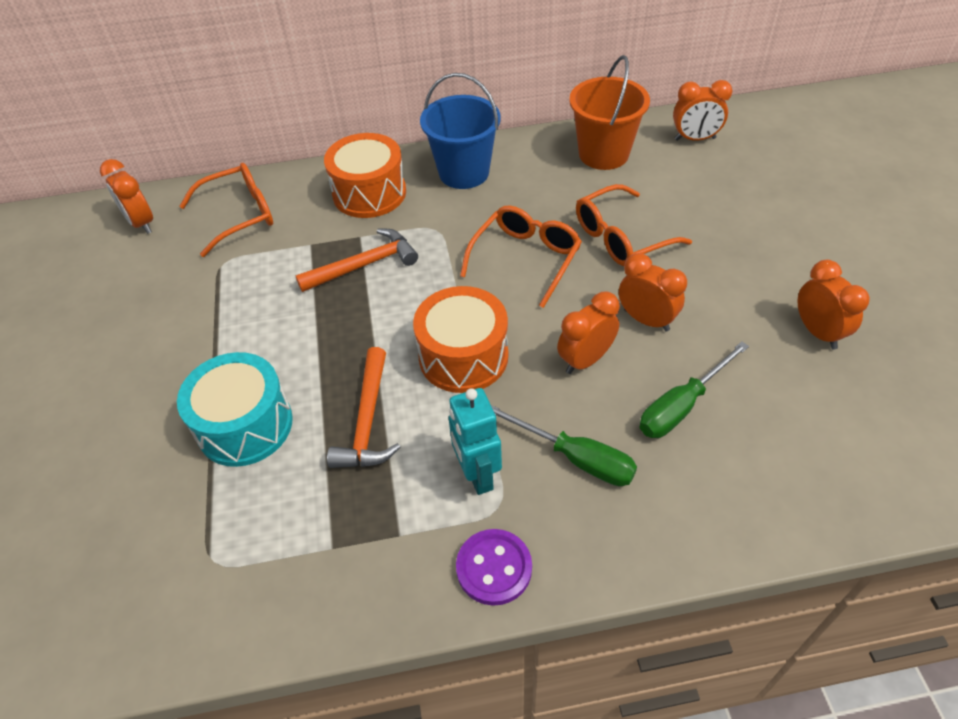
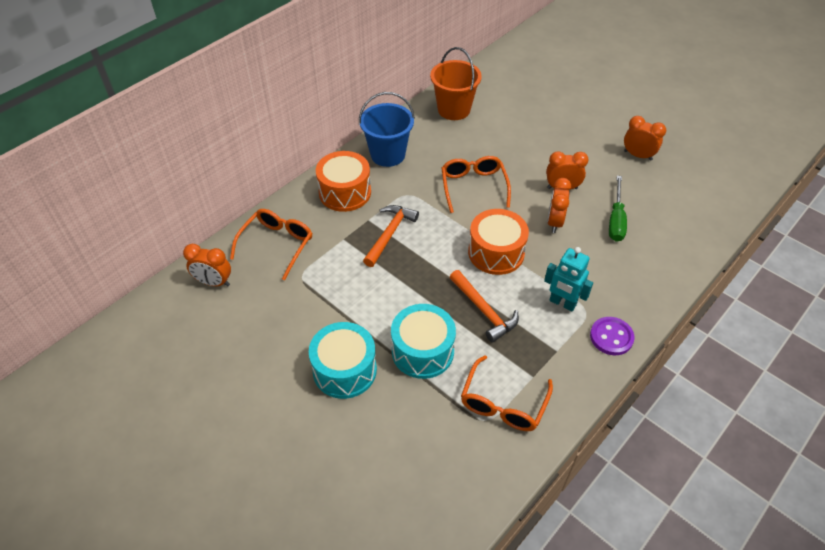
camera: 40 degrees left, 0 degrees up
green screwdriver [491,405,637,486] -> none
orange glasses [576,184,692,266] -> orange glasses moved to [461,355,553,431]
orange clock [673,80,732,141] -> none
none -> turquoise drum [309,322,377,399]

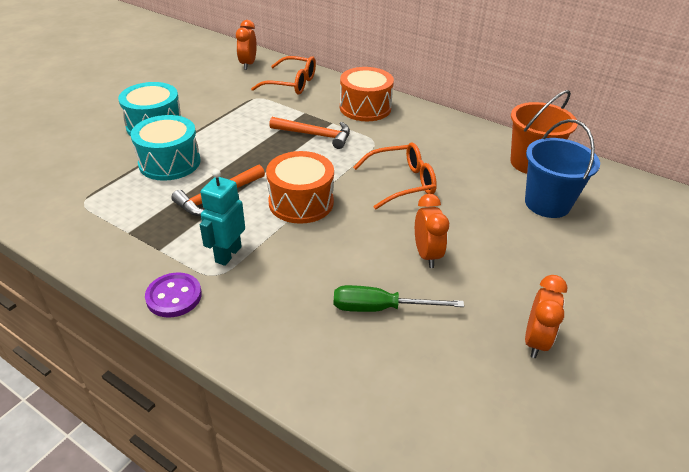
camera: 80 degrees right, 10 degrees down
blue bucket [359,92,415,167] -> blue bucket moved to [525,119,600,218]
orange glasses [461,355,553,431] -> none
orange clock [547,178,571,233] -> none

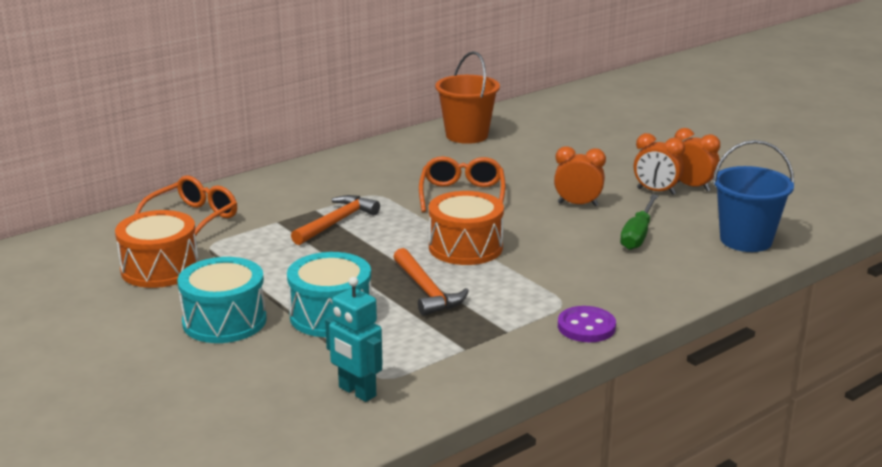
camera: 70 degrees left, 15 degrees down
turquoise robot [200,169,245,266] -> turquoise robot moved to [325,277,383,402]
orange clock [236,20,257,70] -> orange clock moved to [634,133,685,195]
orange drum [340,67,394,121] -> orange drum moved to [115,210,199,288]
blue bucket [525,119,600,218] -> blue bucket moved to [712,140,794,252]

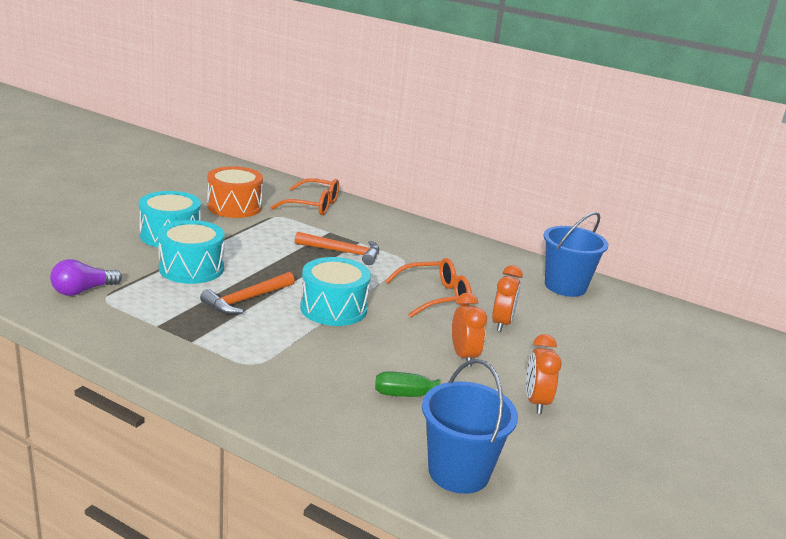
camera: 65 degrees right, 0 degrees up
turquoise robot [325,277,383,402] -> purple light bulb [50,259,122,296]
orange drum [429,191,504,265] -> turquoise drum [300,257,371,326]
orange bucket [435,51,500,144] -> blue bucket [543,212,609,297]
purple button [558,306,616,342] -> none
orange clock [674,128,720,191] -> orange clock moved to [492,265,523,332]

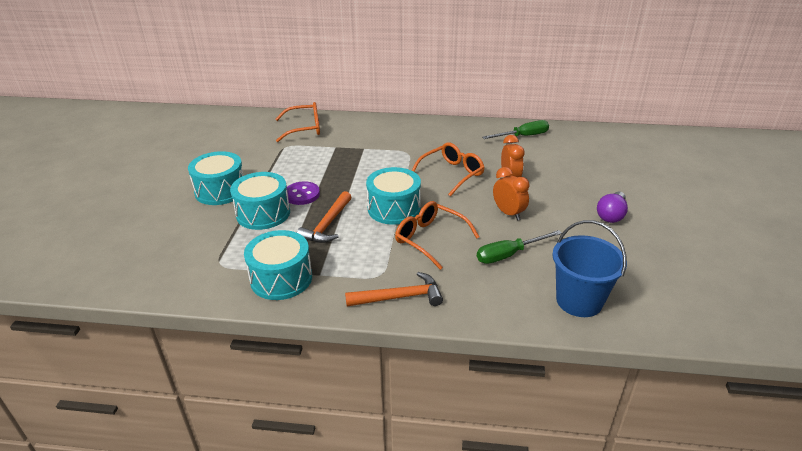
camera: 20 degrees left, 10 degrees up
purple light bulb [50,259,122,296] -> purple light bulb moved to [597,191,628,223]
orange drum [207,166,263,218] -> none
orange hammer [295,232,379,265] -> orange hammer moved to [345,272,443,307]
orange clock [526,334,562,414] -> none
blue bucket [543,212,609,297] -> green screwdriver [482,120,549,139]
none -> turquoise drum [244,230,312,300]
none -> purple button [286,181,320,205]
none -> orange glasses [395,201,479,270]

